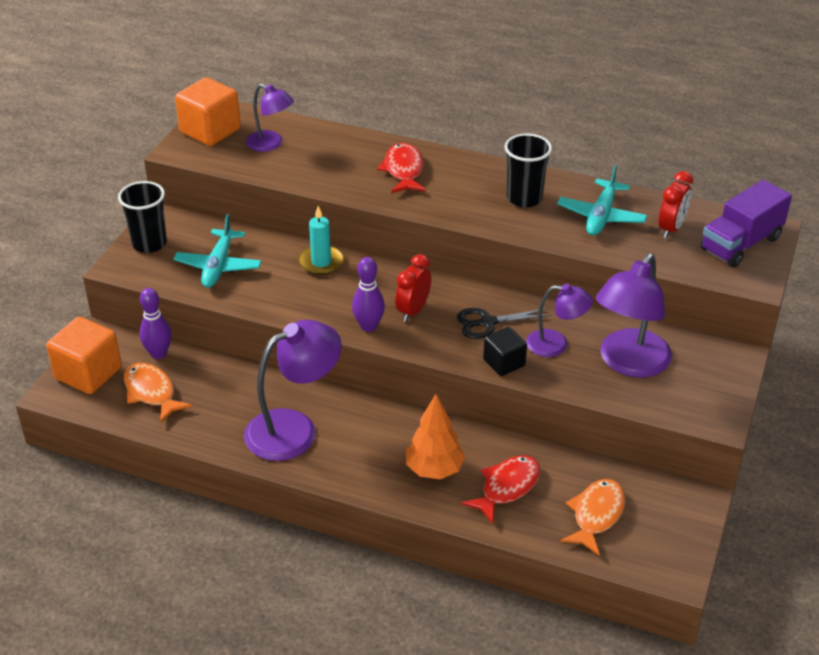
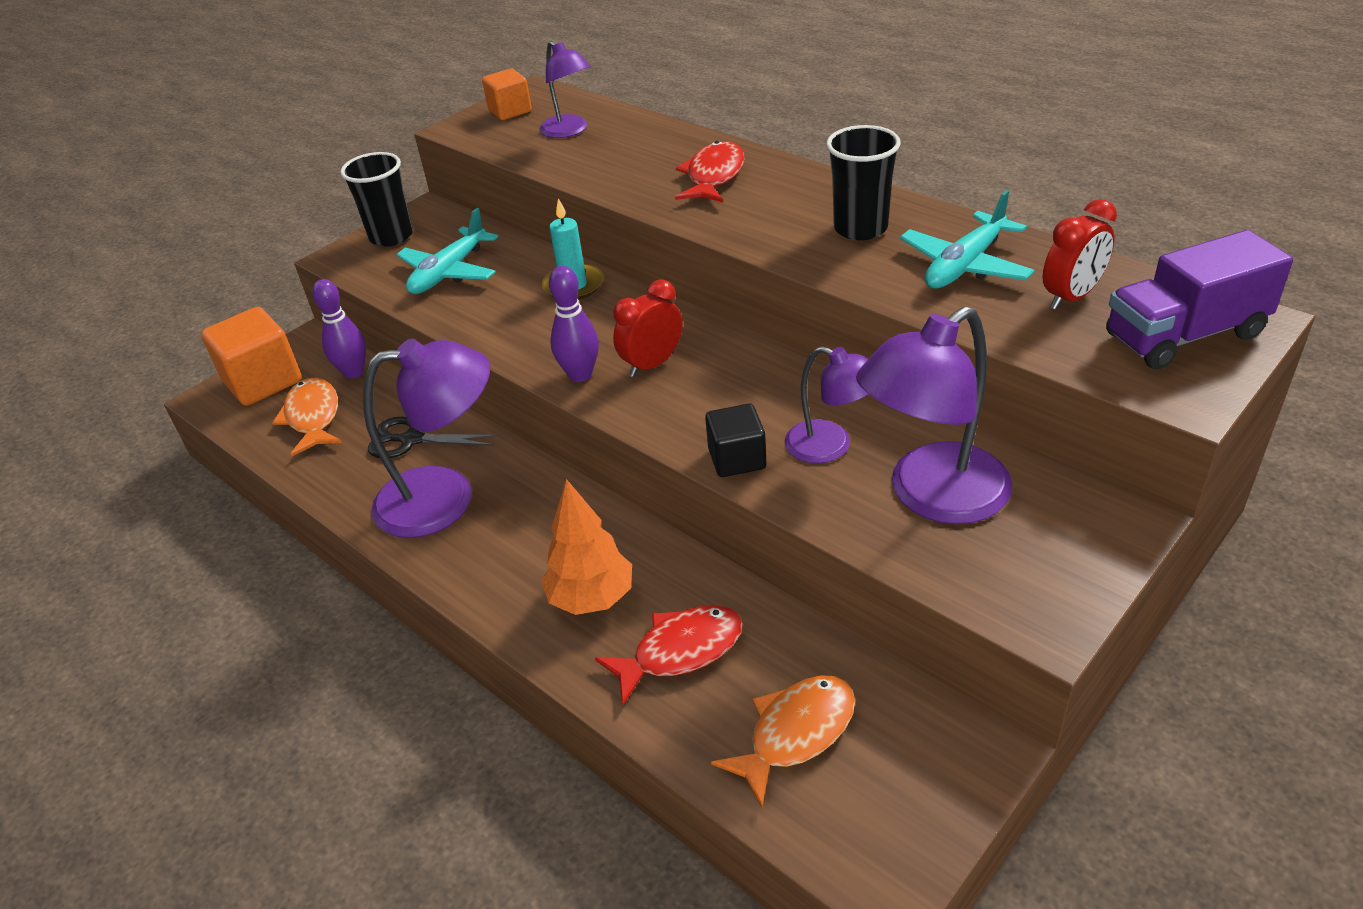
camera: 25 degrees right, 0 degrees up
orange cube [175,77,241,146] -> orange cube [482,68,532,120], size x0.60
black scissors [457,308,552,339] -> black scissors moved to [368,417,498,458]

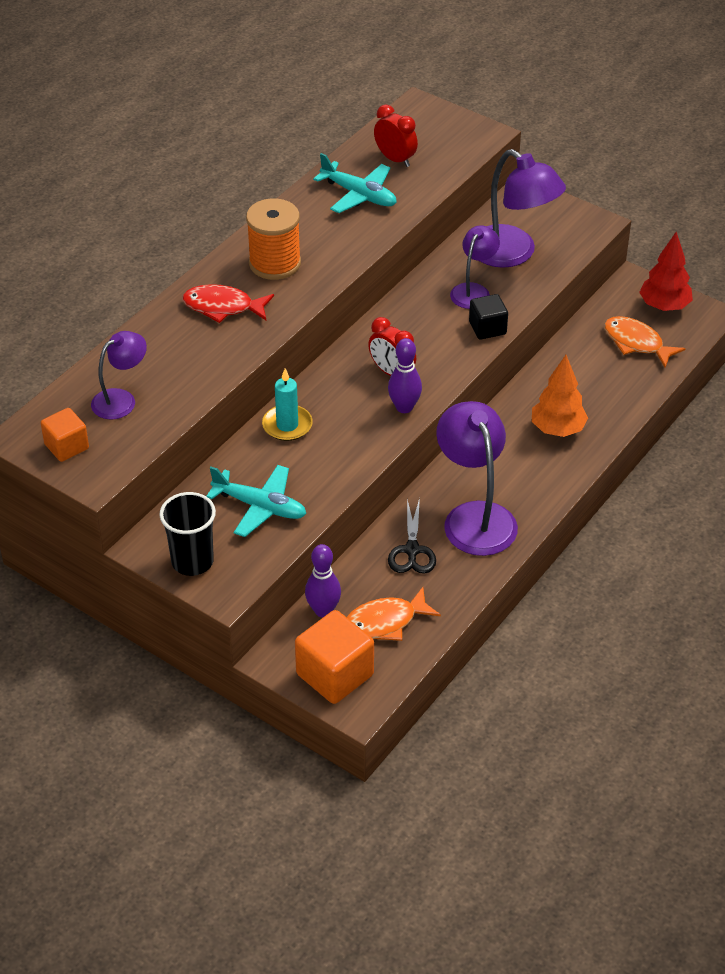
camera: 100 degrees left, 5 degrees up
red fish [595,605,743,705] -> none
black cup [826,125,901,240] -> none
purple truck [1106,230,1293,369] -> none
none -> orange spool [246,198,301,280]
none -> red tree [639,232,693,311]

